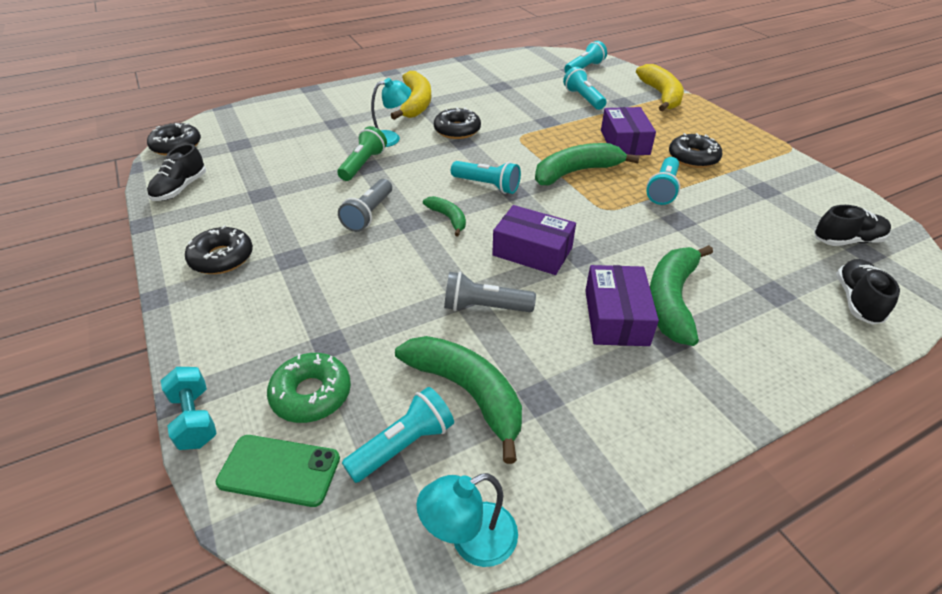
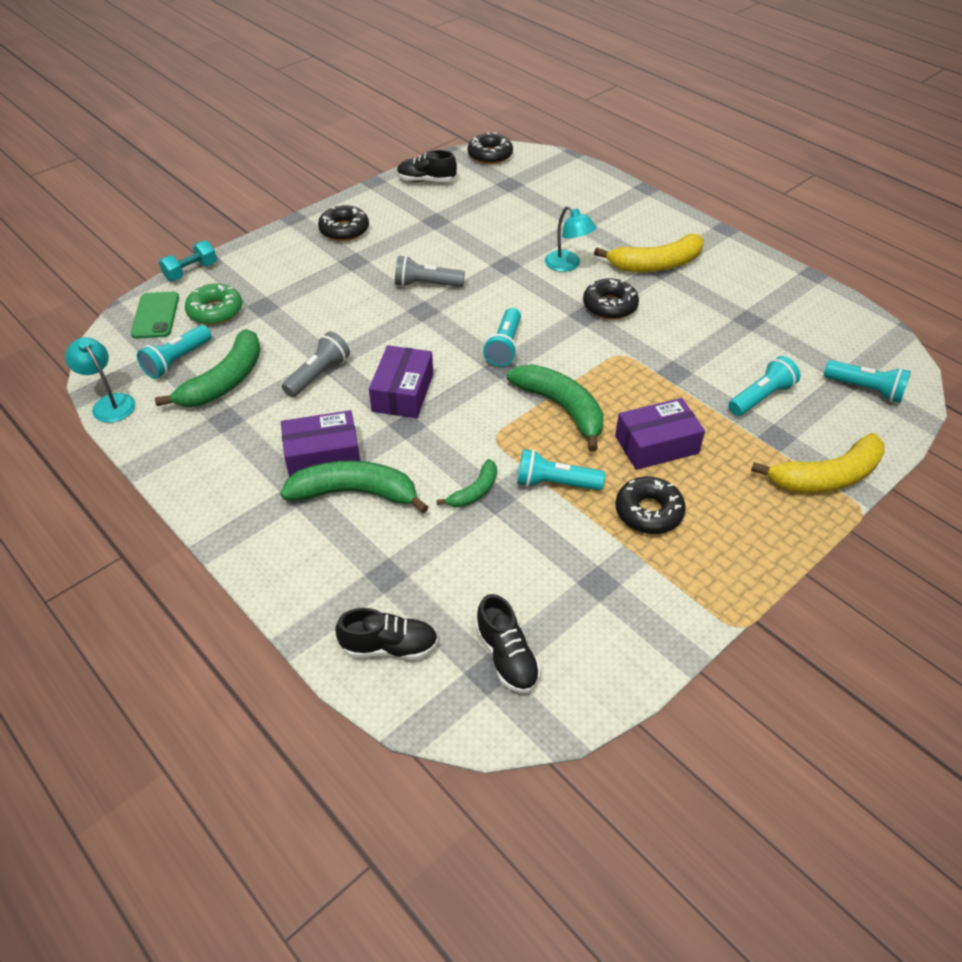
camera: 75 degrees right, 5 degrees up
green flashlight [337,126,387,181] -> none
turquoise flashlight [342,387,454,483] -> turquoise flashlight turned 90 degrees clockwise [137,325,212,379]
green banana [423,196,466,236] -> green banana moved to [437,459,497,507]
grey flashlight [444,272,536,312] -> grey flashlight turned 45 degrees clockwise [282,332,350,397]

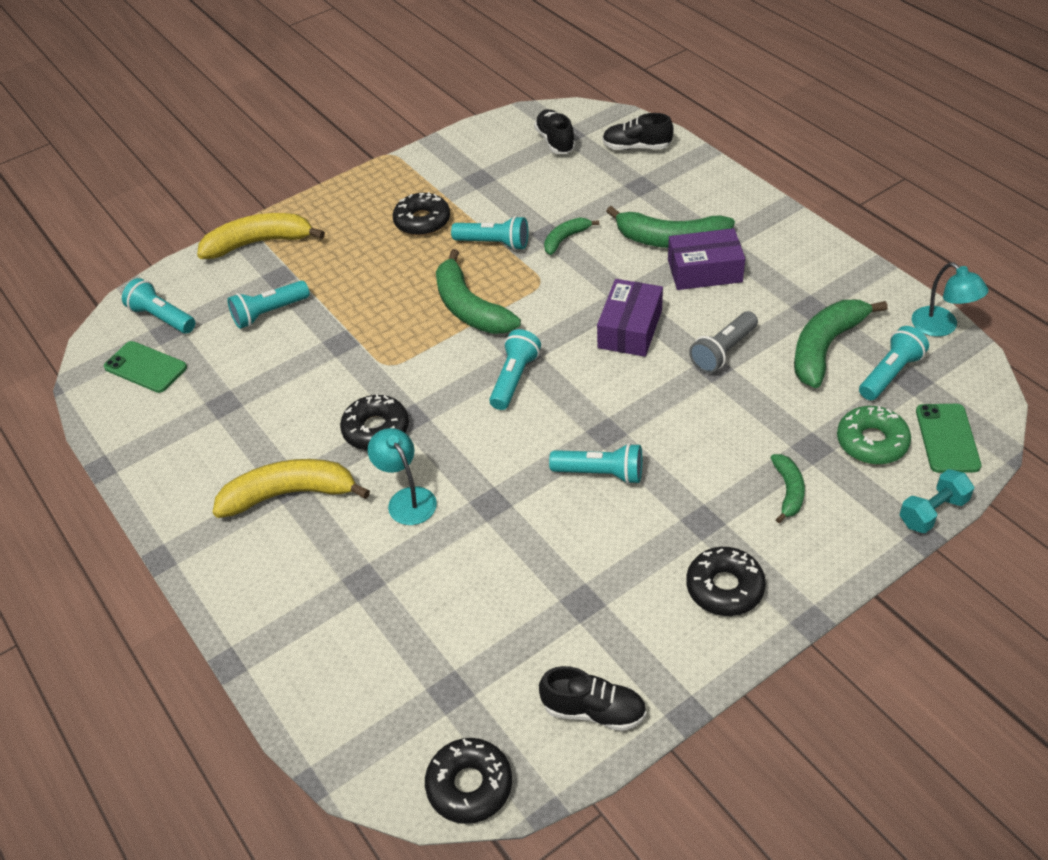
camera: 170 degrees left, 0 degrees up
grey flashlight [395,255,465,287] -> turquoise flashlight [549,443,642,484]
purple box [615,398,705,470] -> none
none -> green phone [104,341,187,393]
none -> green banana [770,454,805,523]

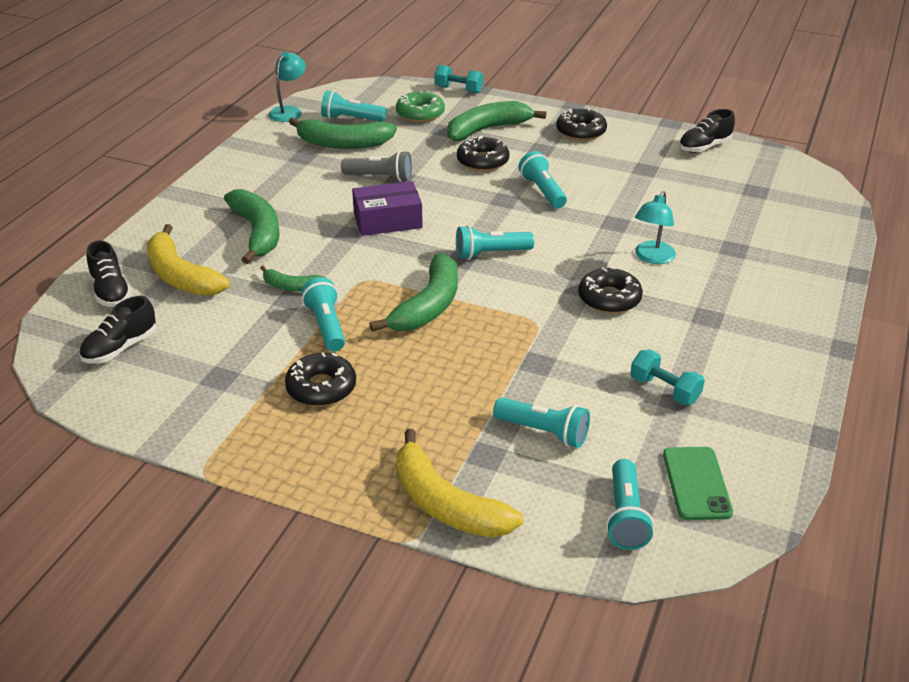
camera: 125 degrees left, 10 degrees down
yellow banana [213,459,370,518] -> yellow banana moved to [147,224,230,296]
black donut [425,738,512,824] -> black donut moved to [457,136,509,172]
black shoe [539,666,646,731] -> black shoe turned 105 degrees counterclockwise [679,109,735,153]
purple box [668,228,745,290] -> none
green banana [770,454,805,523] -> green banana [447,101,546,141], size x1.85
green phone [916,404,981,473] -> none
none -> turquoise dumbbell [630,350,705,405]

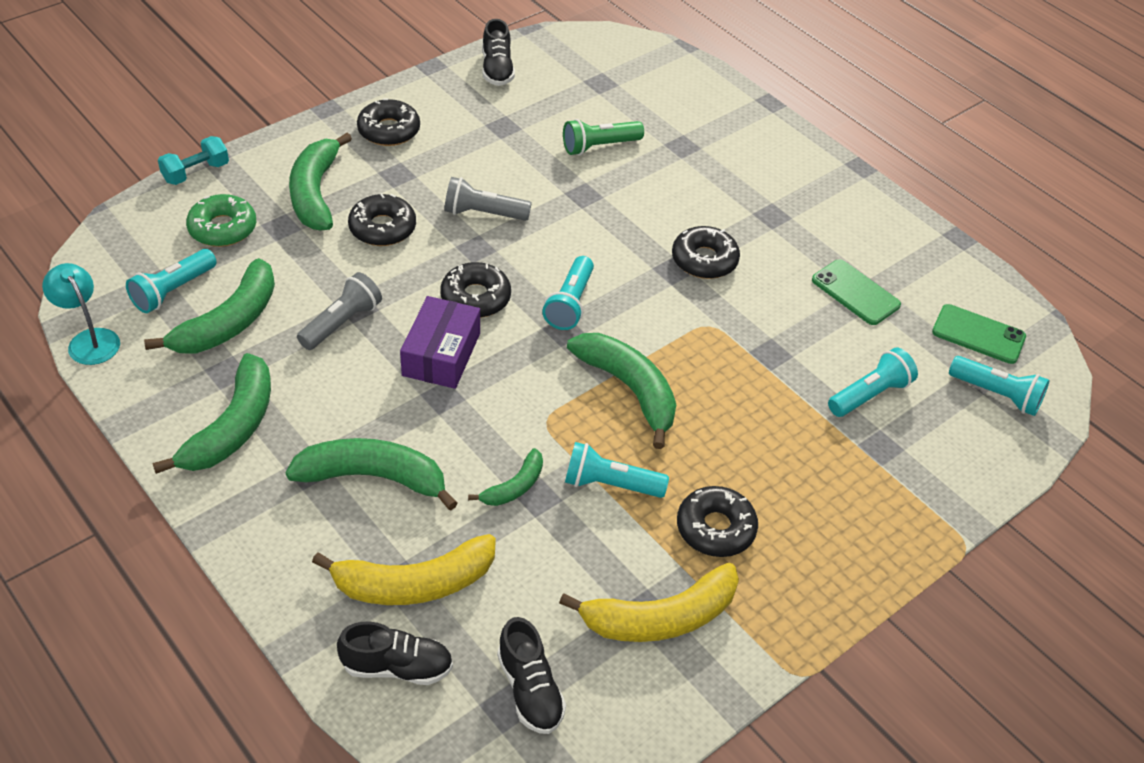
camera: 65 degrees left, 10 degrees up
yellow banana [396,429,523,537] -> yellow banana moved to [559,563,739,642]
turquoise flashlight [518,151,567,208] -> grey flashlight [444,177,532,221]
turquoise dumbbell [630,350,705,405] -> green phone [812,259,901,325]
turquoise lamp [635,191,676,264] -> none
none -> green banana [152,353,271,474]
none -> black donut [441,262,511,318]
none -> green flashlight [563,119,644,155]

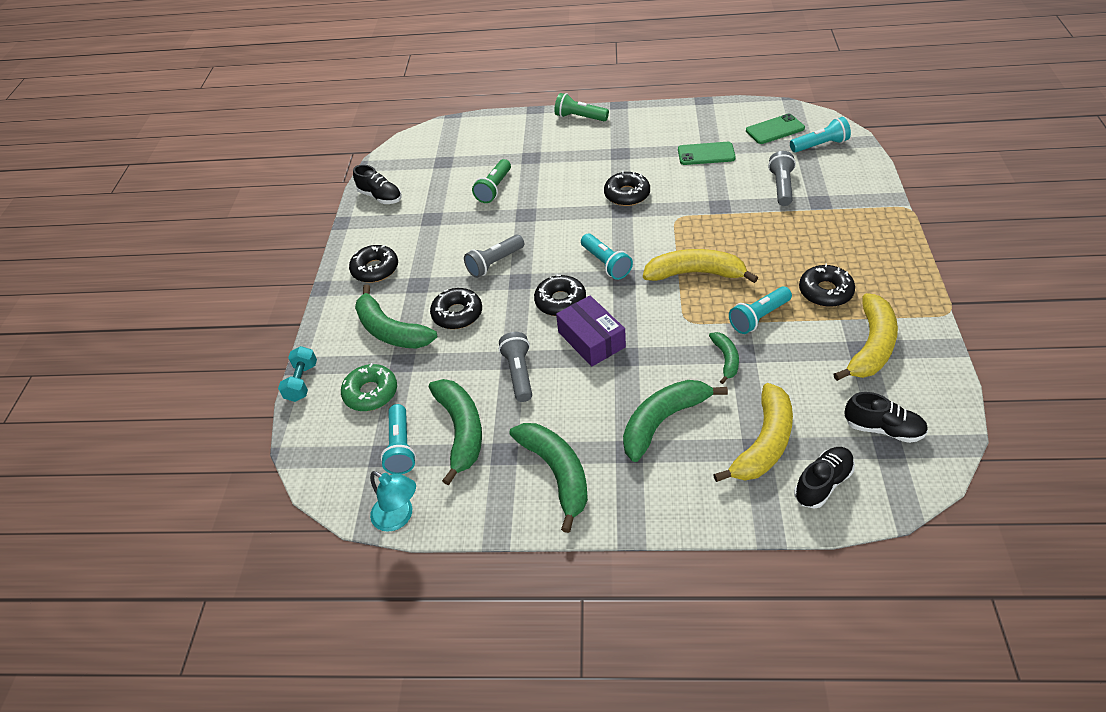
camera: 40 degrees left, 0 degrees up
turquoise lamp [42,263,120,365] -> turquoise lamp turned 150 degrees counterclockwise [370,471,416,532]
green banana [567,333,676,449] -> yellow banana [643,249,758,283]
turquoise flashlight [828,348,918,417] -> grey flashlight [768,151,796,206]
none -> green flashlight [554,93,609,121]

